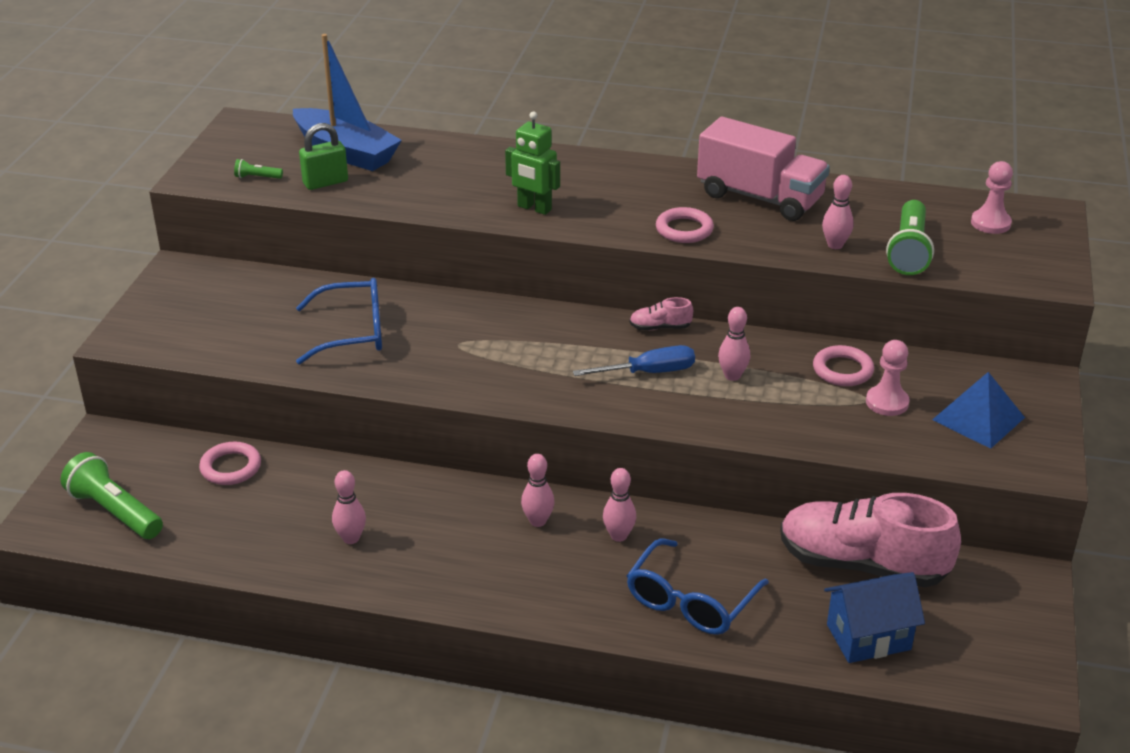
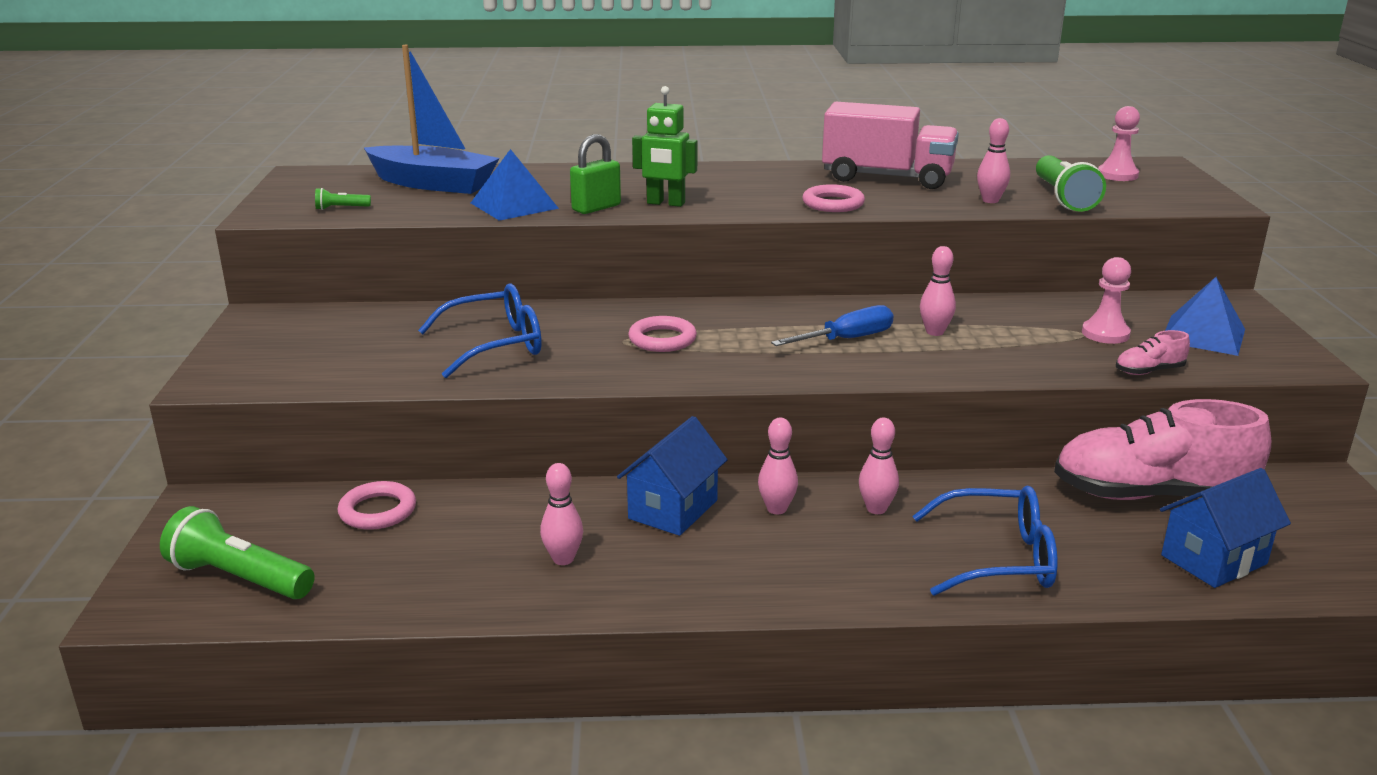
camera: 15 degrees left, 10 degrees down
green padlock [299,123,348,190] -> green padlock moved to [570,134,621,214]
blue glasses [627,538,769,635] -> blue glasses turned 105 degrees counterclockwise [913,485,1057,596]
pink shoe [629,297,693,330] -> pink shoe moved to [1116,330,1190,375]
pink ring [813,345,874,386] -> pink ring moved to [628,316,697,352]
none -> blue pyramid [471,149,559,221]
none -> blue house [617,416,728,536]

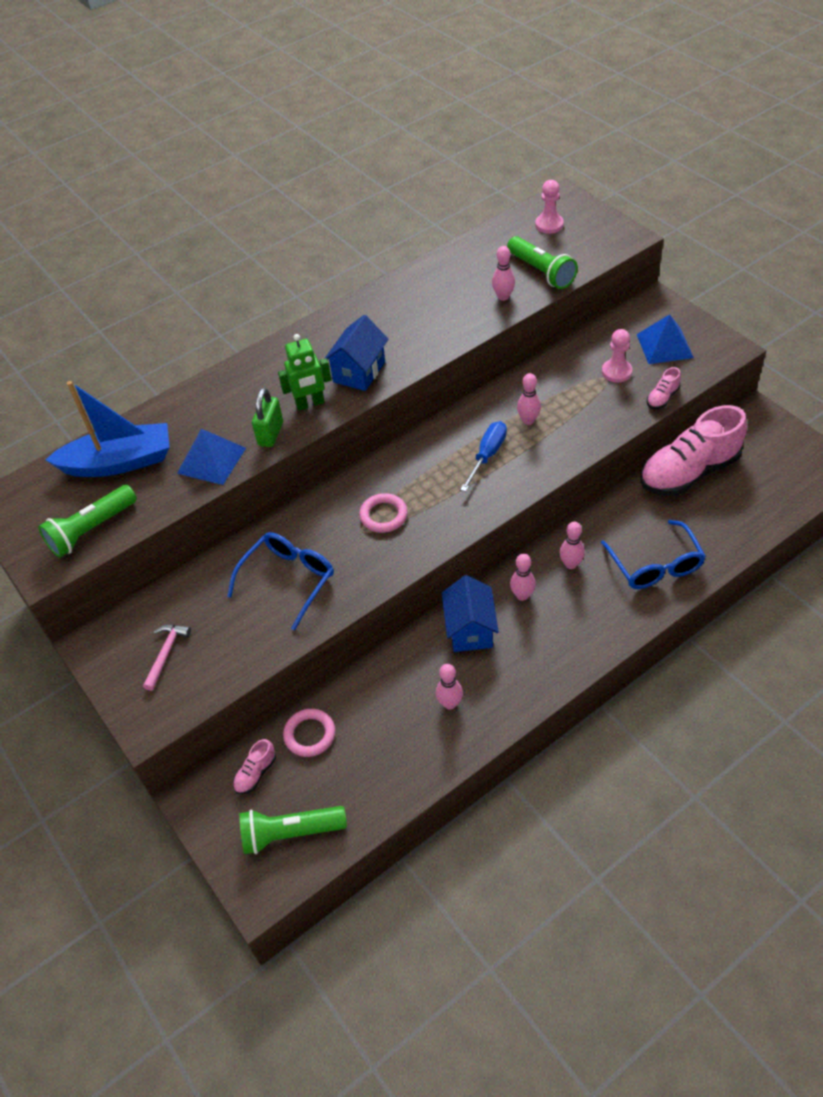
camera: 30 degrees left, 25 degrees up
green flashlight [315,188,371,210] -> green flashlight [38,485,137,558], size x2.20
pink ring [803,184,865,212] -> none
pink truck [822,102,959,189] -> none
blue glasses [913,485,1057,596] -> blue glasses turned 105 degrees clockwise [601,520,706,589]
blue house [1160,468,1291,588] -> blue house moved to [324,315,389,391]
none -> pink hammer [143,625,191,691]
none -> pink shoe [233,739,276,794]

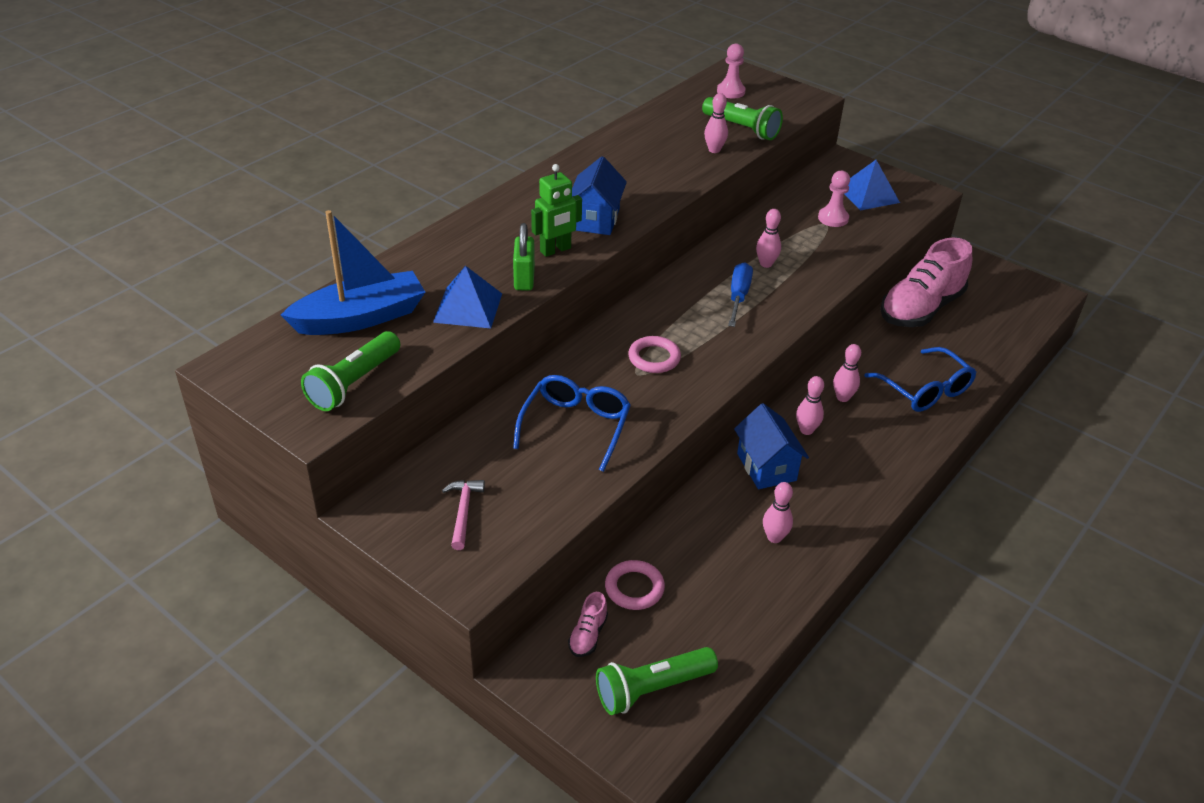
camera: 20 degrees left, 10 degrees down
pink shoe [647,367,681,409] -> none

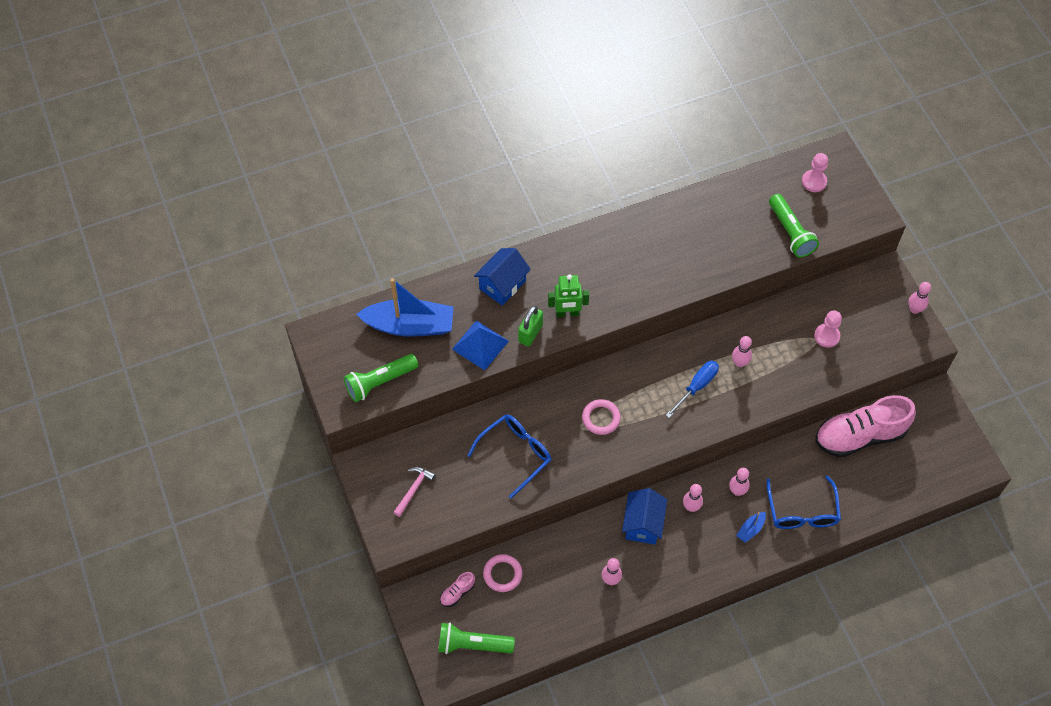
camera: 30 degrees right, 20 degrees up
blue house [572,156,627,235] -> blue house moved to [474,248,531,305]
pink bowling pin [704,93,728,153] -> pink bowling pin moved to [908,282,931,314]
blue pyramid [844,160,900,210] -> none
none -> blue boat [736,512,766,543]

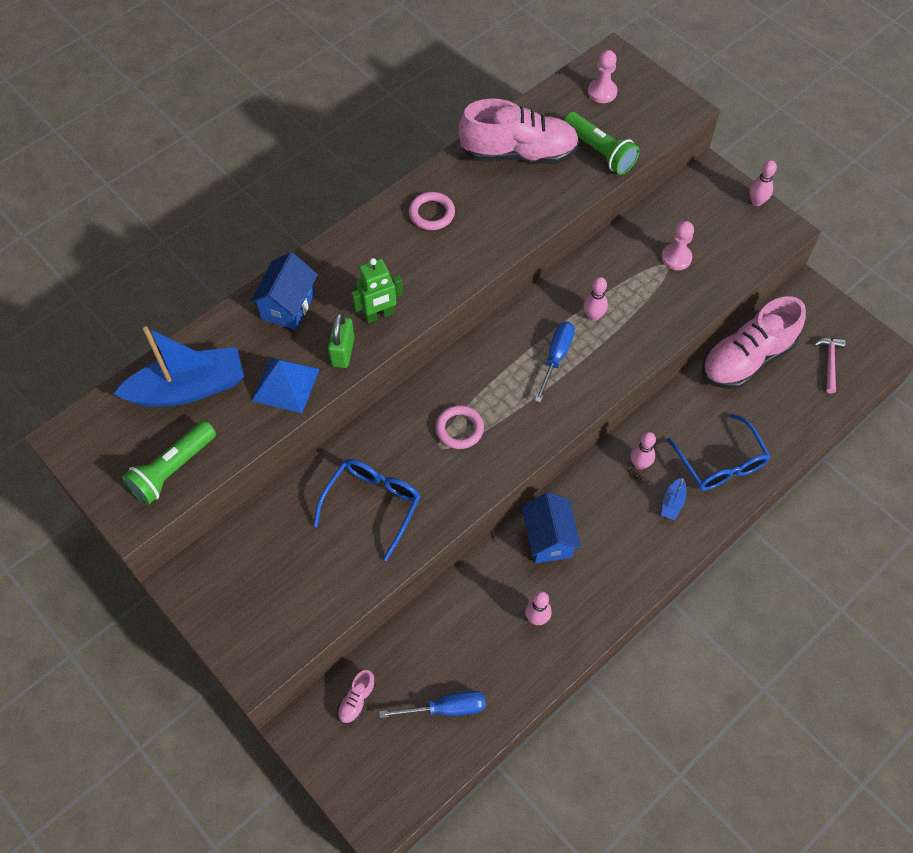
camera: 20 degrees left, 0 degrees up
pink hammer [393,467,436,517] -> pink hammer moved to [814,338,846,393]
green flashlight [438,623,515,654] -> none
pink ring [483,554,522,592] -> pink ring moved to [409,192,455,230]
pink bowling pin [683,484,703,512] -> none
none -> blue screwdriver [379,691,486,718]
none -> pink shoe [459,98,579,164]

